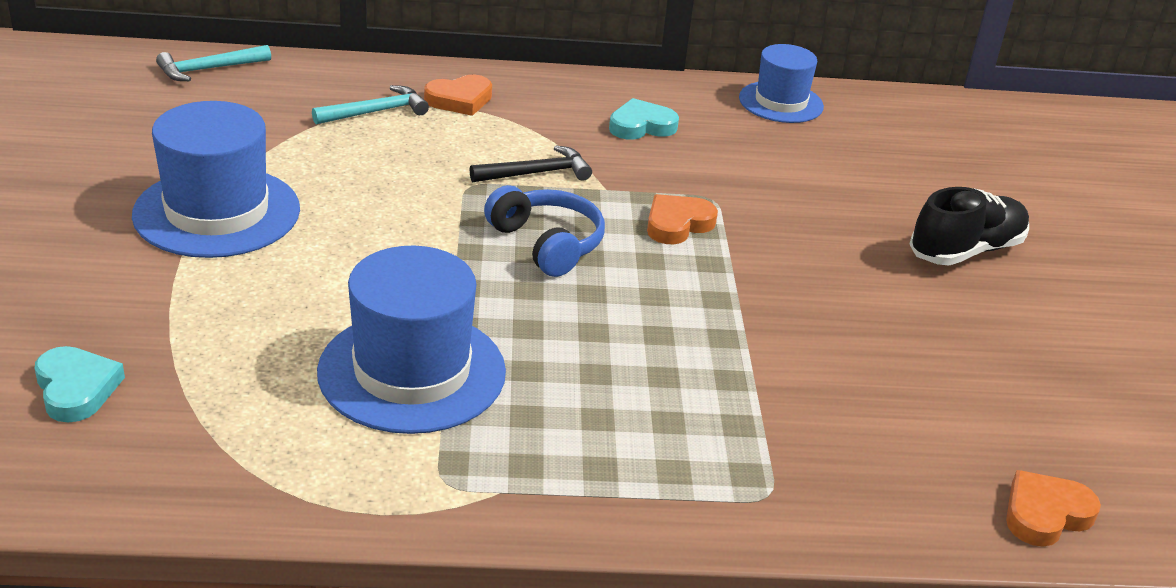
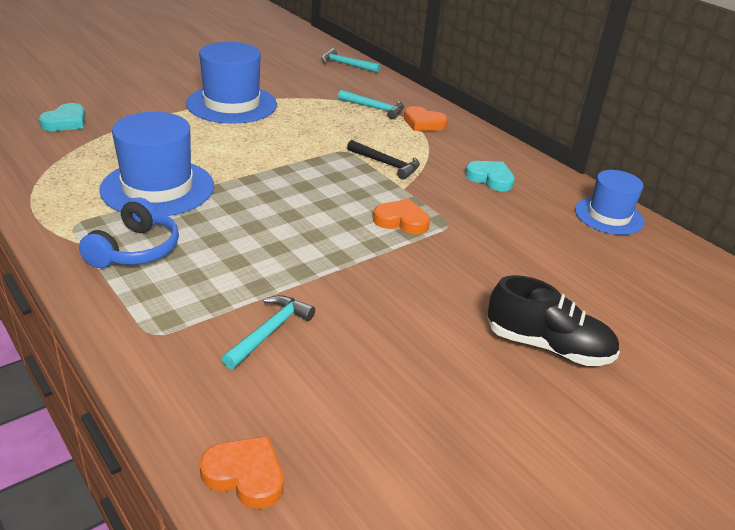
camera: 55 degrees right, 0 degrees up
blue headphones [484,185,605,277] -> blue headphones moved to [79,197,179,268]
none -> turquoise hammer [222,295,315,369]

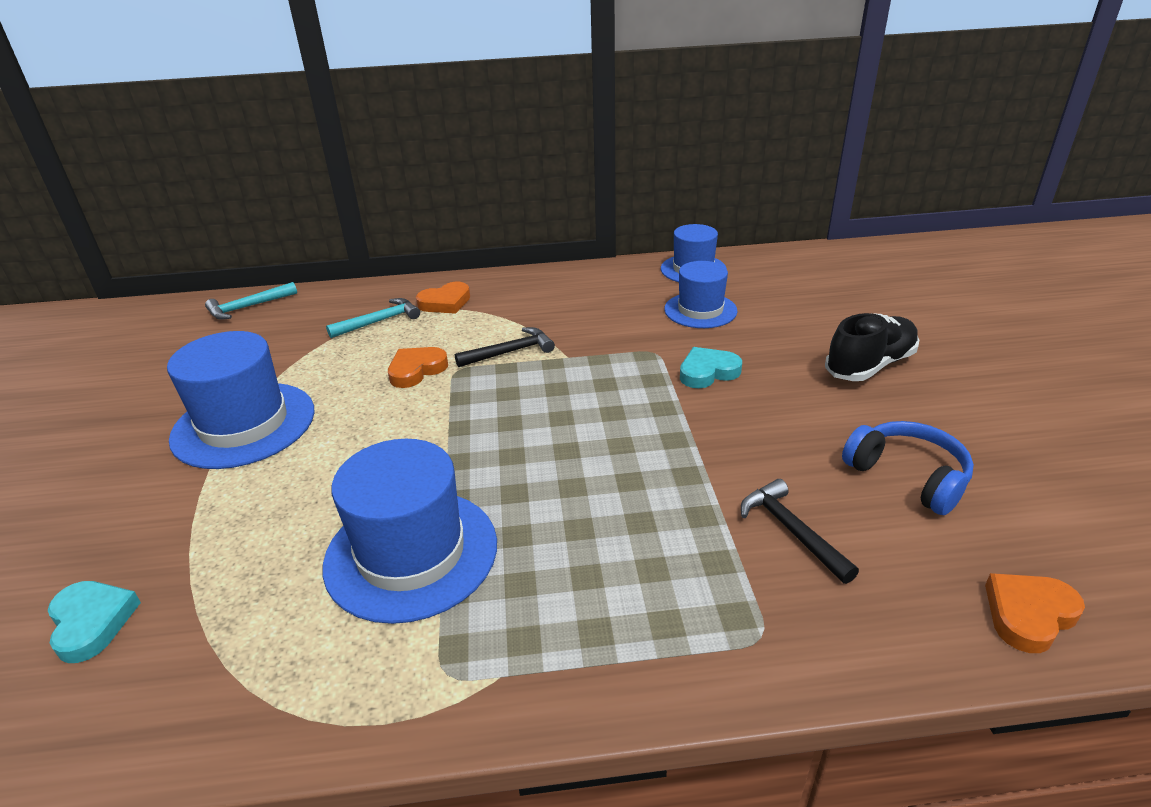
camera: 55 degrees left, 0 degrees up
blue headphones [79,197,179,268] -> blue headphones moved to [842,421,974,515]
turquoise hammer [222,295,315,369] -> black hammer [741,479,859,584]
orange heart [373,199,430,235] -> orange heart moved to [388,347,448,388]
turquoise heart [465,161,515,192] -> turquoise heart moved to [680,347,742,388]
none -> blue hat [664,261,737,328]

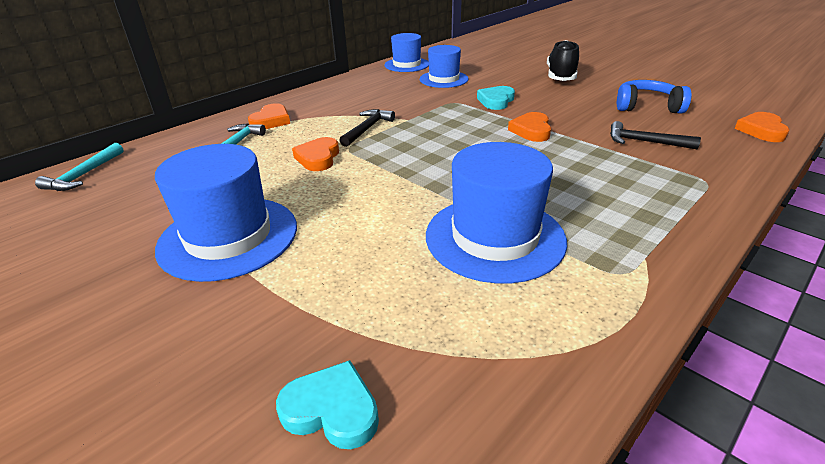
camera: 40 degrees left, 0 degrees up
none -> orange heart [508,112,551,142]

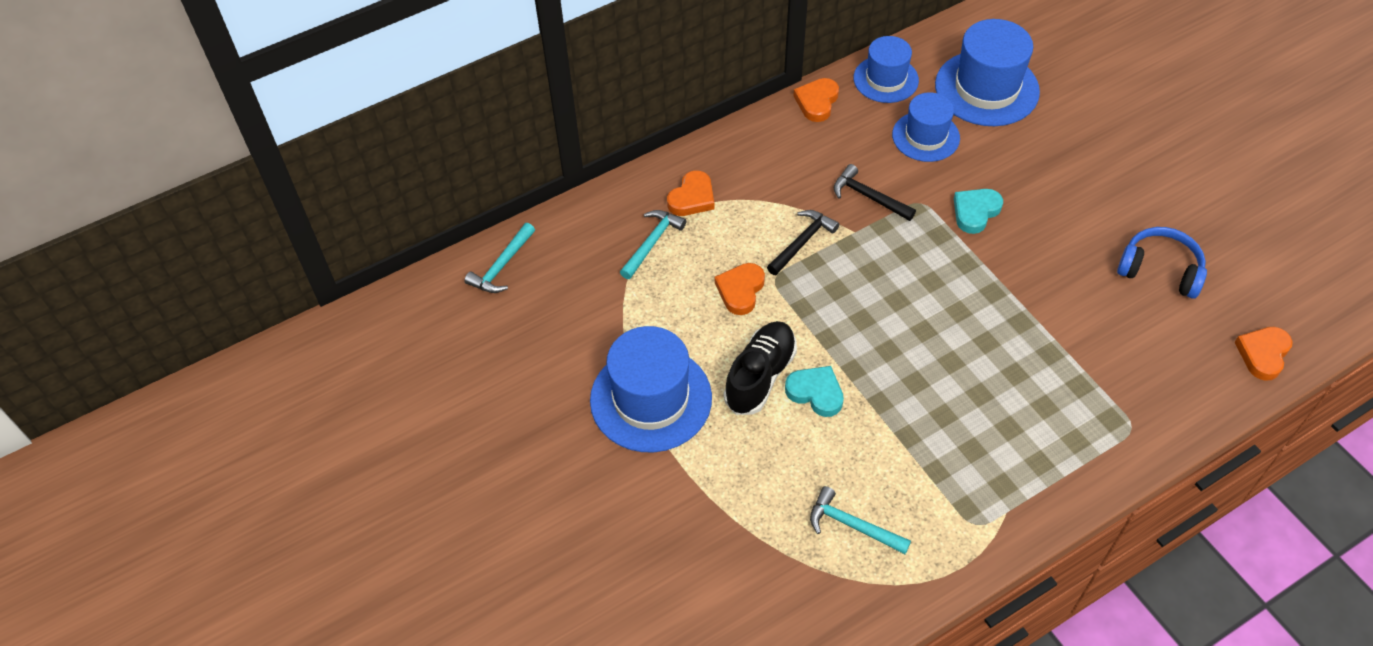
camera: 15 degrees right, 20 degrees up
turquoise heart [276,360,379,449] -> turquoise heart moved to [785,366,844,417]
blue hat [426,142,567,283] -> blue hat moved to [935,19,1040,126]
orange heart [508,112,551,142] -> orange heart moved to [793,78,839,122]
black shoe [547,40,579,81] -> black shoe moved to [724,321,797,415]
black hammer [610,121,701,149] -> black hammer moved to [834,164,916,221]
none -> turquoise hammer [810,486,911,554]

